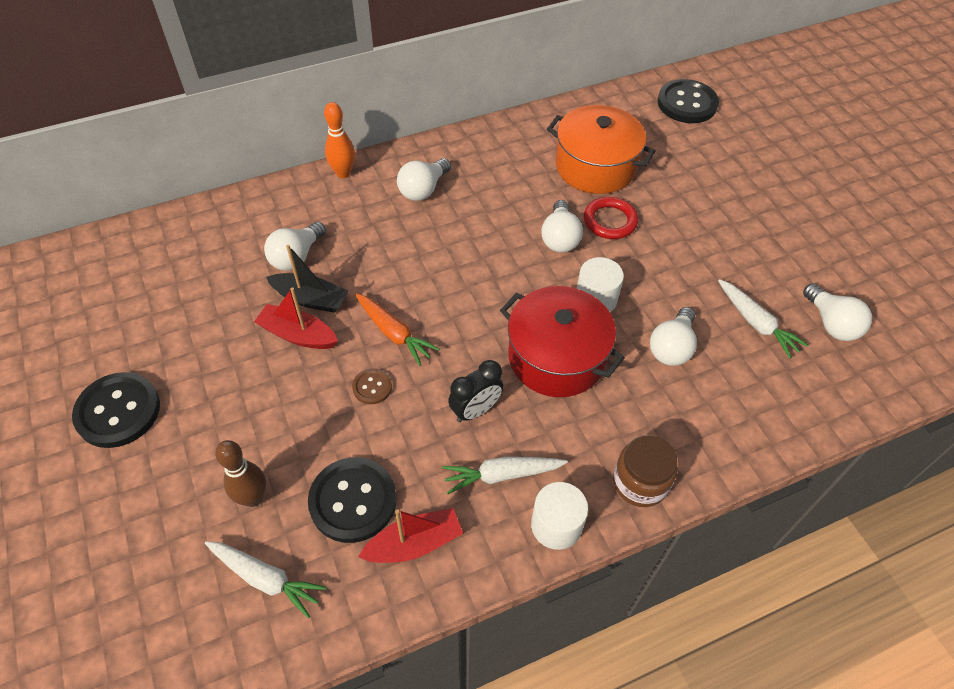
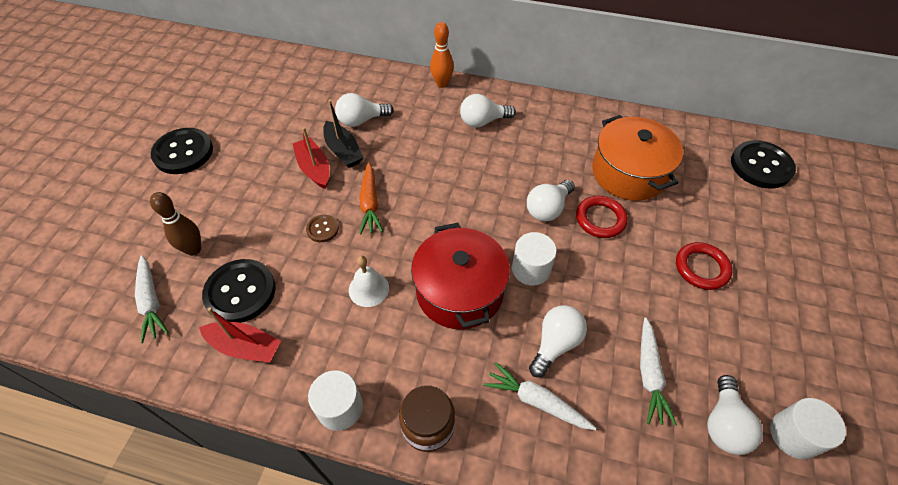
camera: 40 degrees right, 0 degrees up
white carrot [442,457,568,494] -> white carrot moved to [484,362,596,430]
black clock [448,360,504,422] -> white bell [349,256,389,307]
white light bulb [650,307,697,366] -> white light bulb turned 150 degrees clockwise [529,305,587,377]
none -> red ring [676,242,733,290]
none -> white cylinder [770,398,846,460]

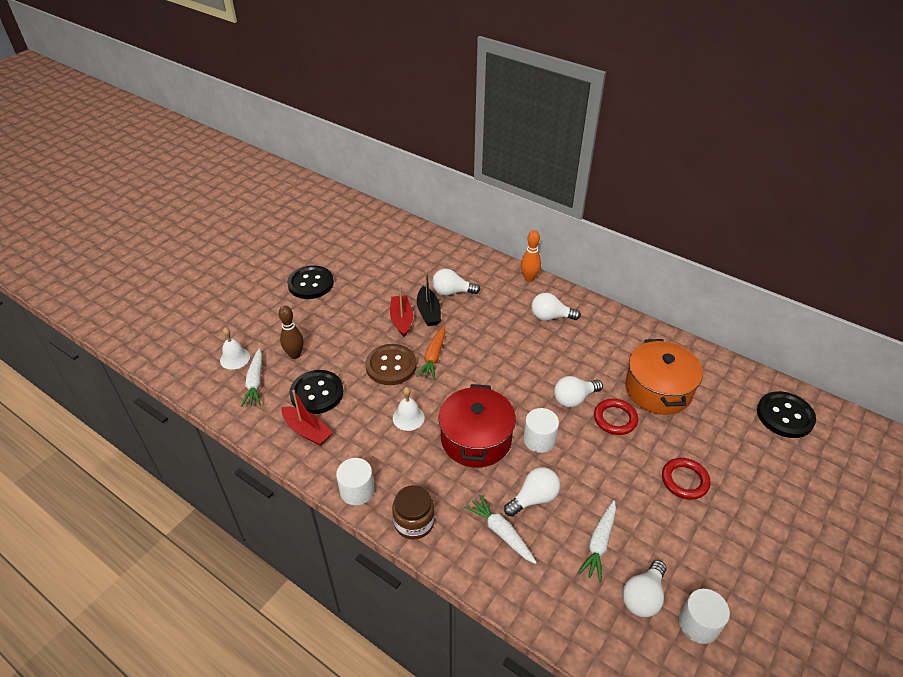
camera: 20 degrees right, 10 degrees down
brown button [306,215,339,242] -> brown button [365,344,417,385], size x2.01
none -> white bell [220,327,250,370]

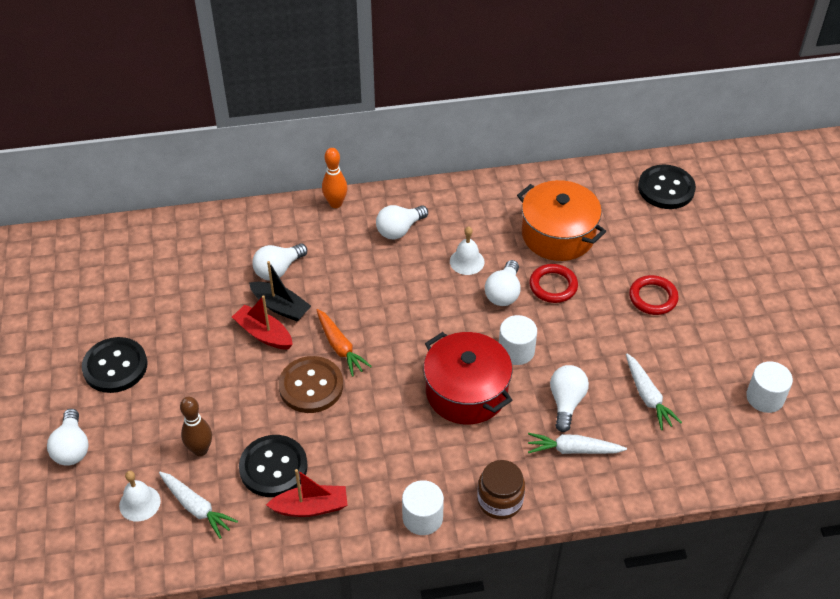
camera: 45 degrees left, 5 degrees up
white bell [393,387,425,431] -> white bell moved to [450,226,485,275]
white light bulb [623,560,667,617] -> white light bulb moved to [47,409,89,466]

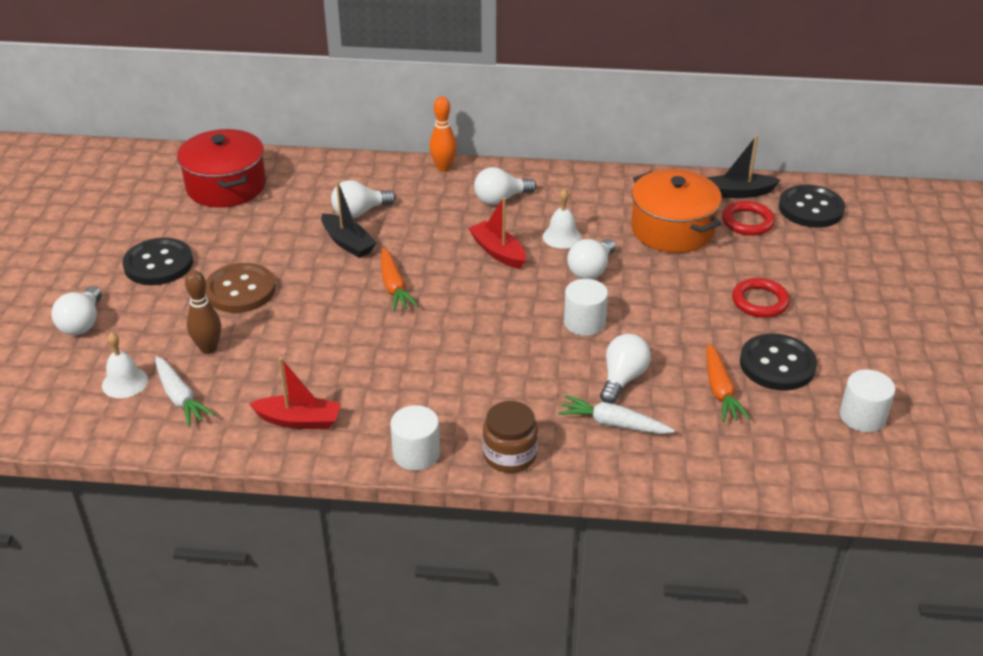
camera: 15 degrees right, 10 degrees down
red boat [232,295,293,349] -> red boat moved to [468,197,526,269]
black button [239,435,308,497] -> black button moved to [740,333,817,391]
brown button [278,356,343,413] -> brown button moved to [205,263,276,313]
red pot [424,332,512,424] -> red pot moved to [177,129,266,208]
red ring [529,264,578,303] -> red ring moved to [722,201,775,236]
white carrot [626,353,682,430] -> orange carrot [707,343,750,422]
none -> black boat [707,135,780,198]

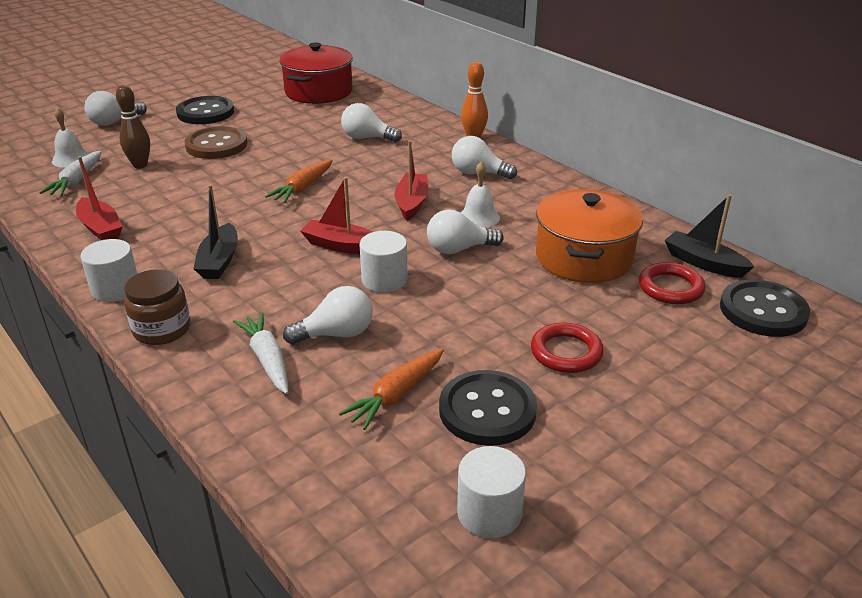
camera: 45 degrees right, 5 degrees down
black boat [321,181,377,258] -> black boat moved to [193,185,238,279]
none -> red boat [300,177,372,254]

